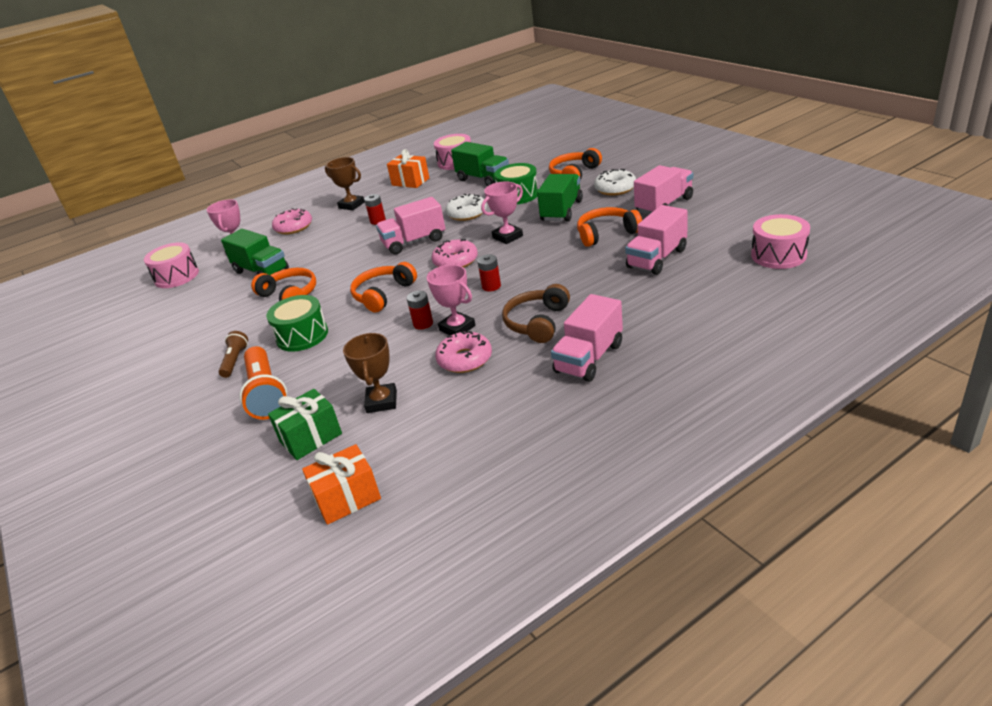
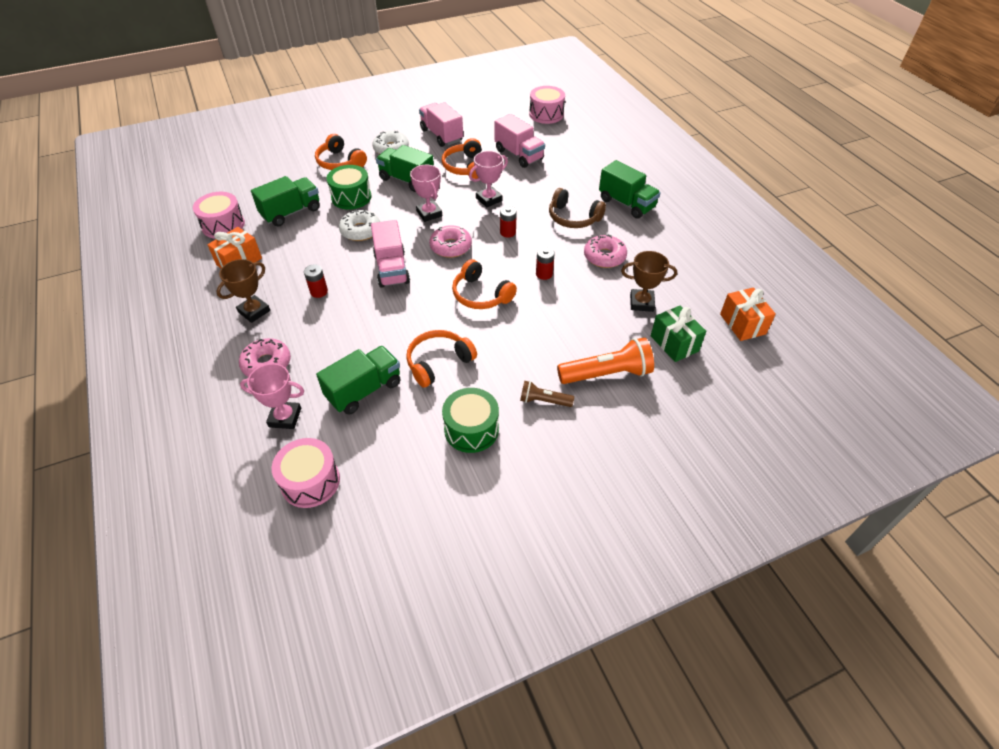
camera: 85 degrees left, 15 degrees up
green drum [266,295,328,352] -> green drum moved to [442,388,499,453]
pink trophy [427,265,475,335] -> pink trophy moved to [469,151,508,207]
pink truck [551,294,623,382] -> green truck [599,160,661,219]

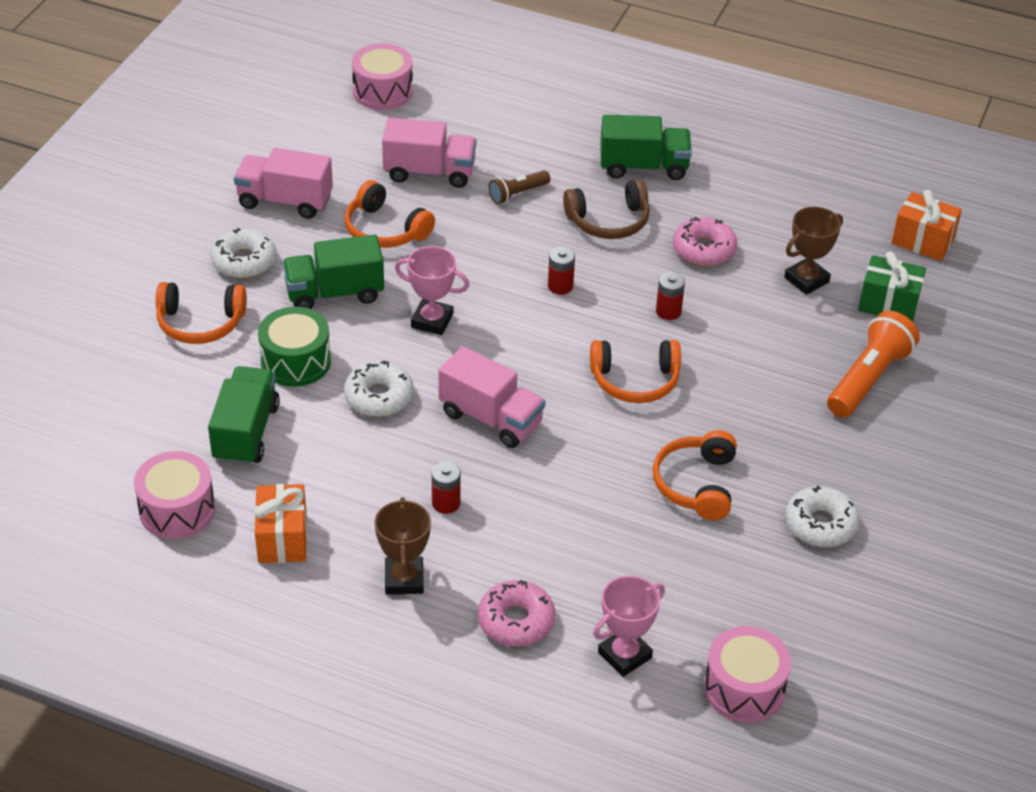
camera: 45 degrees left, 5 degrees down
green truck [316,346,400,415] -> none
pink donut [429,225,472,258] -> none
green drum [442,388,499,453] -> white donut [785,486,860,548]
pink trophy [469,151,508,207] -> none
brown flashlight [520,381,574,407] -> brown flashlight moved to [488,170,550,204]

